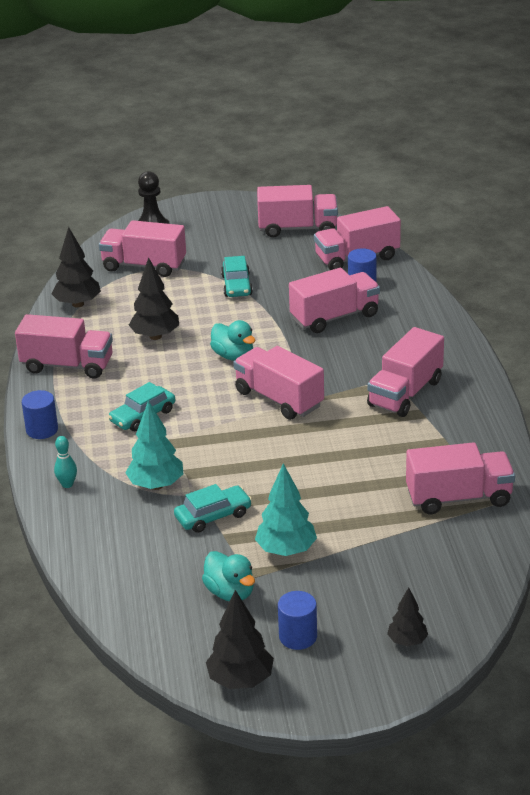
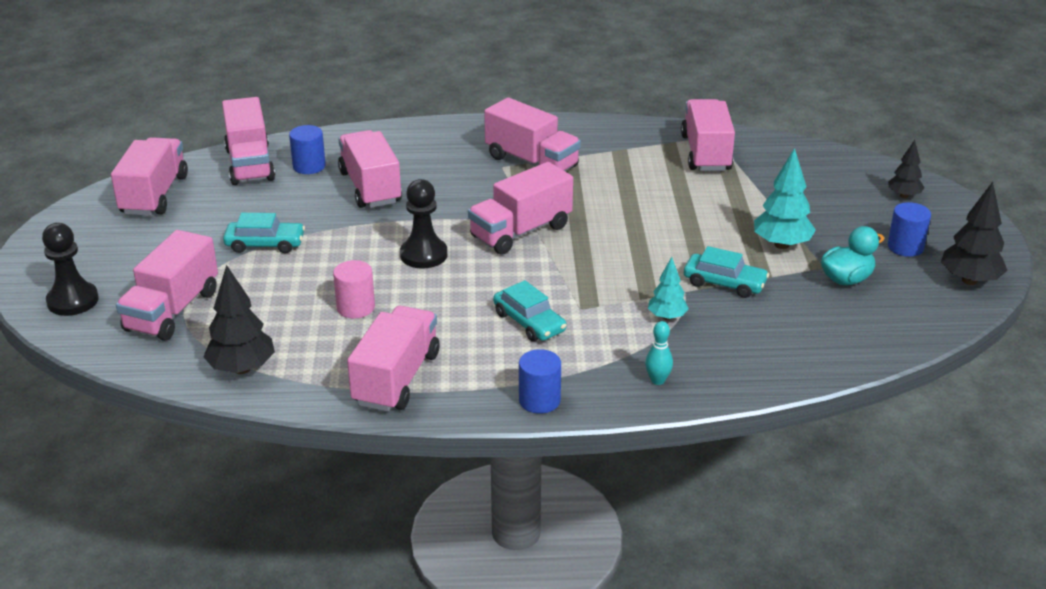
camera: 85 degrees left, 0 degrees up
turquoise tree [126,400,183,490] -> turquoise tree [648,257,689,320], size x0.61
black tree [129,257,179,340] -> pink cylinder [333,260,375,318]
turquoise car [174,484,252,533] -> turquoise car turned 135 degrees clockwise [684,246,769,298]
turquoise duck [210,320,255,361] -> black pawn [400,179,447,269]

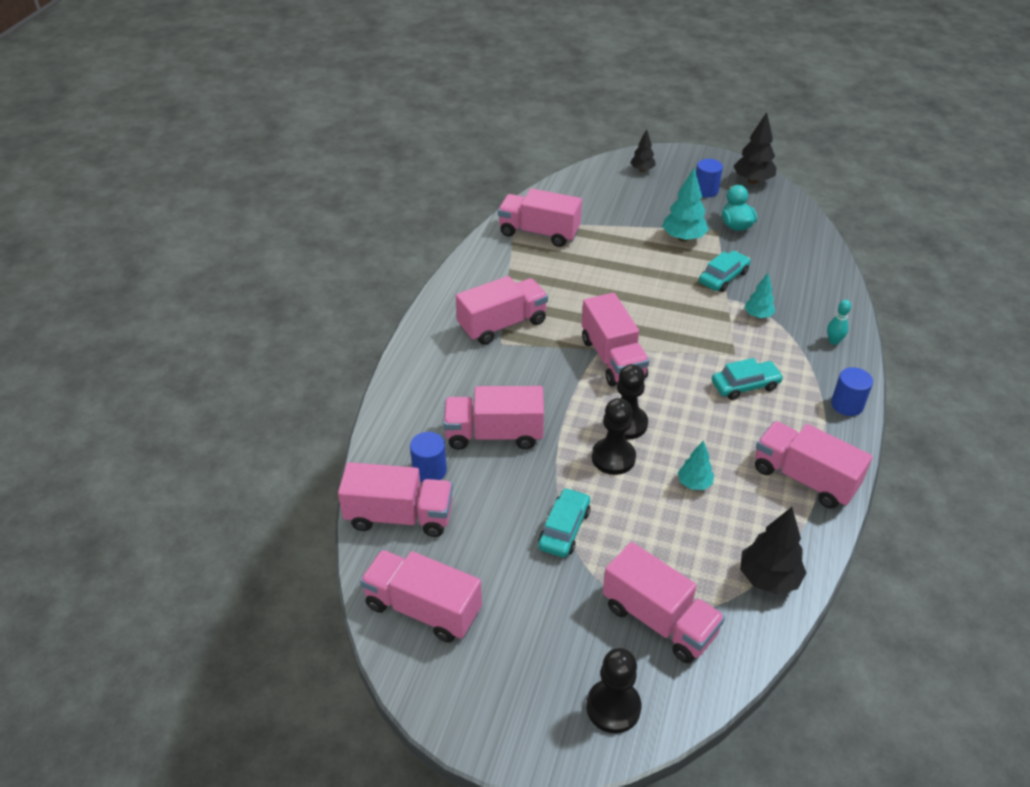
camera: 70 degrees left, 10 degrees up
pink cylinder [333,260,375,318] -> turquoise tree [678,440,714,490]
none -> black pawn [592,398,636,475]

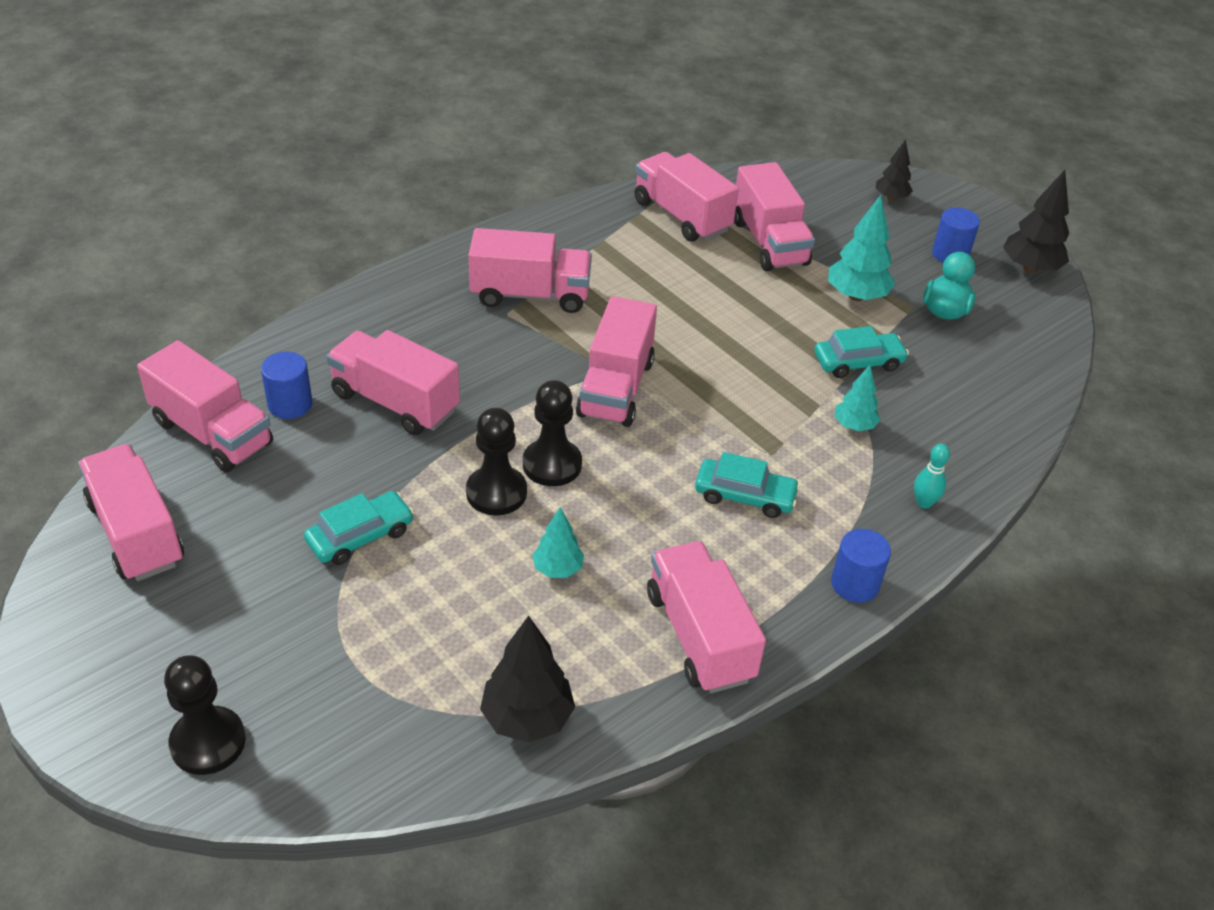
camera: 30 degrees right, 0 degrees up
pink truck [603,542,725,663] -> pink truck moved to [734,162,815,271]

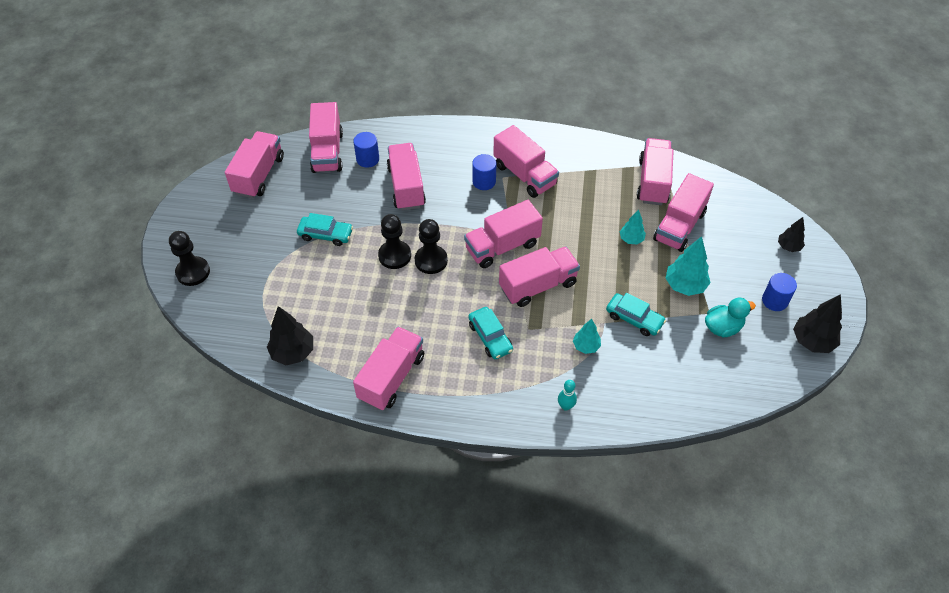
camera: 50 degrees right, 10 degrees up
turquoise tree [532,507,584,578] -> turquoise tree moved to [620,209,646,244]
blue cylinder [831,529,891,603] -> blue cylinder moved to [472,154,496,190]
none -> pink truck [499,247,580,307]

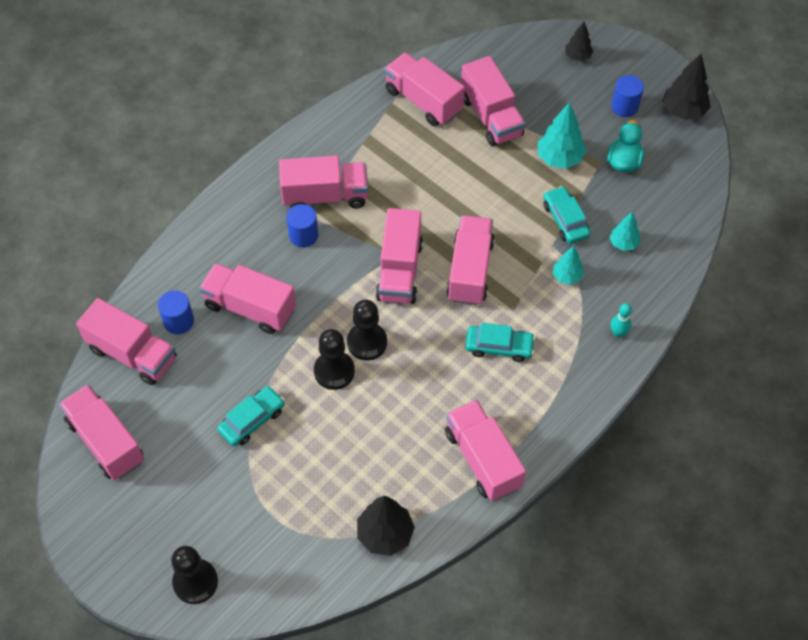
camera: 55 degrees left, 5 degrees up
turquoise car [606,293,666,336] -> turquoise car turned 90 degrees counterclockwise [543,186,591,244]
turquoise tree [620,209,646,244] -> turquoise tree moved to [609,212,641,251]

